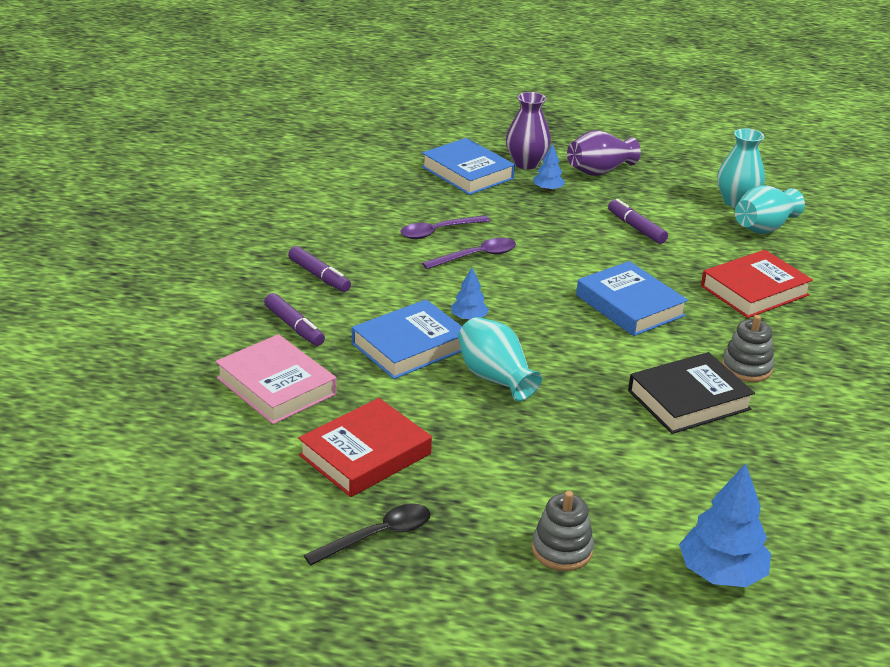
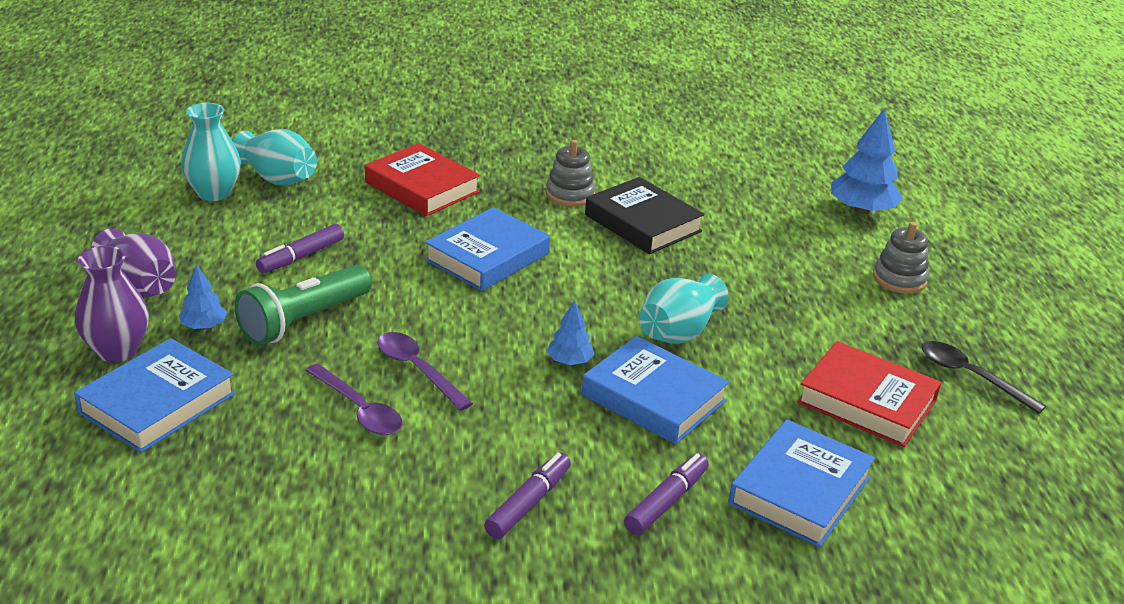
camera: 105 degrees left, 0 degrees up
pink book [215,334,337,424] -> blue book [728,420,875,547]
none -> green flashlight [234,265,372,346]

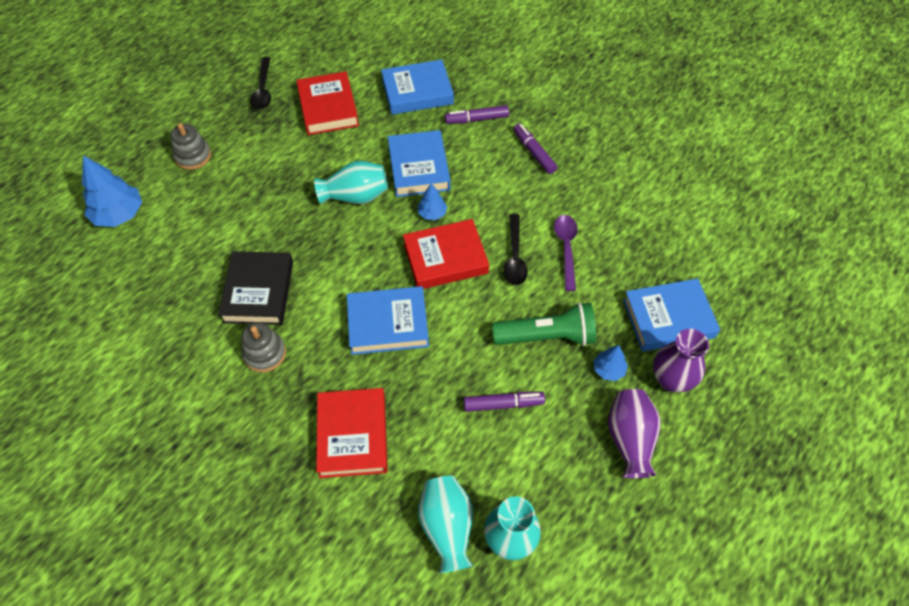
camera: 135 degrees left, 25 degrees up
purple spoon [378,332,473,411] -> black spoon [503,214,528,285]
purple marker [484,453,571,539] -> purple marker turned 75 degrees clockwise [514,123,557,174]
none -> red book [403,219,489,289]

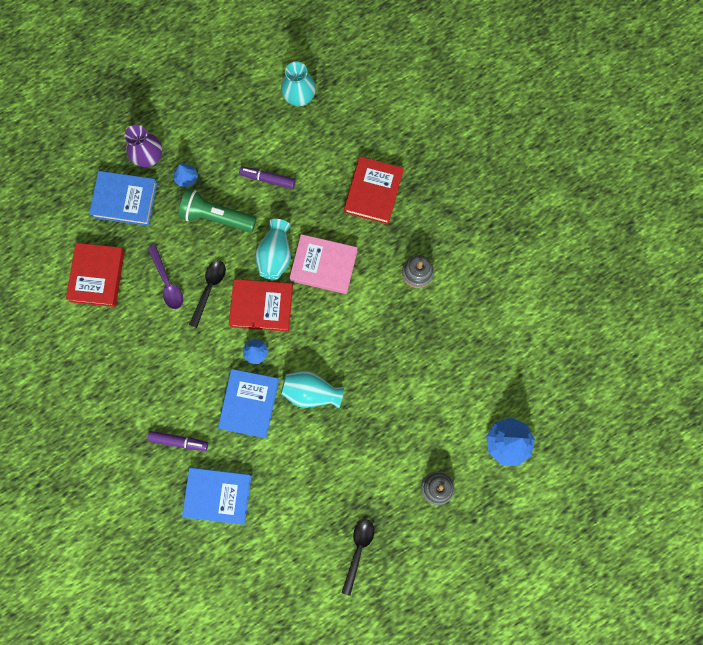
camera: 160 degrees left, 20 degrees up
black book [218,251,293,325] -> none
red book [296,71,359,135] -> red book moved to [66,243,125,307]
blue book [347,286,429,355] -> pink book [290,234,358,294]
turquoise vase [418,476,473,573] -> turquoise vase moved to [255,219,291,280]
purple marker [514,123,557,174] -> none
purple spoon [554,215,578,291] -> purple spoon turned 45 degrees counterclockwise [148,245,183,309]
purple vase [608,389,661,478] -> none

